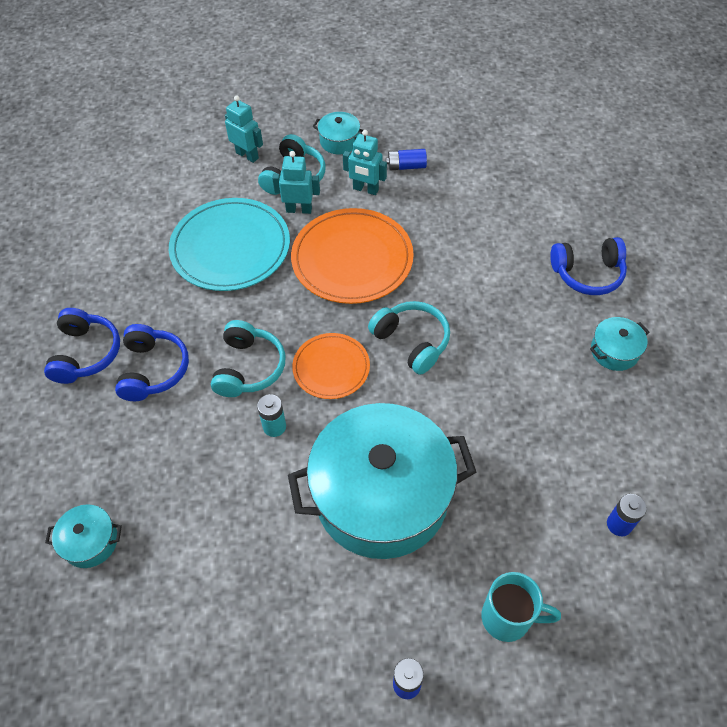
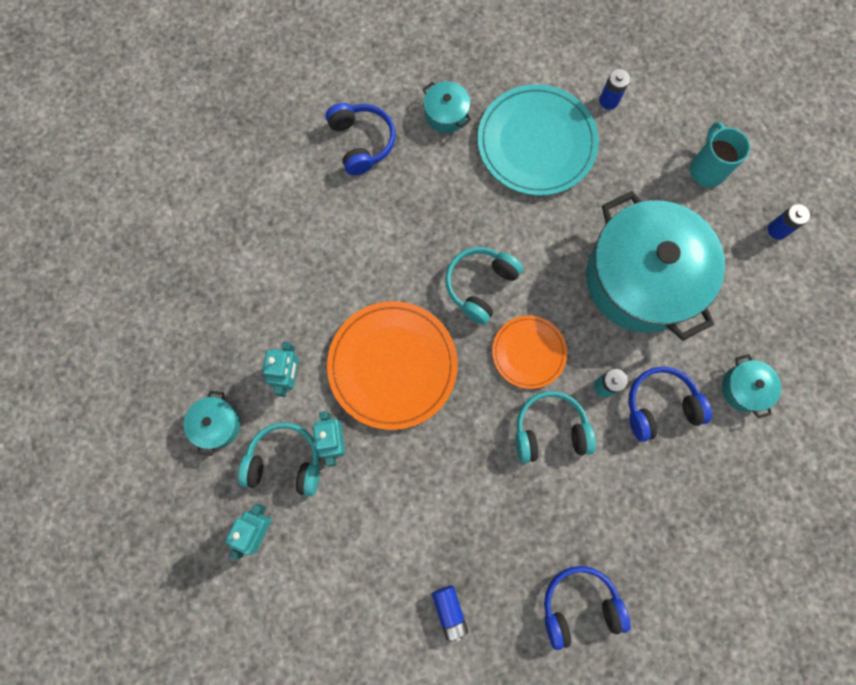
camera: 105 degrees left, 20 degrees up
turquoise pot [45,505,122,568] -> turquoise pot moved to [722,354,781,418]
blue headphones [115,324,189,401] -> blue headphones moved to [628,367,712,442]
turquoise plate [169,198,290,291] -> turquoise plate moved to [477,84,599,196]
blue battery [386,149,427,171] -> blue battery moved to [432,586,468,641]

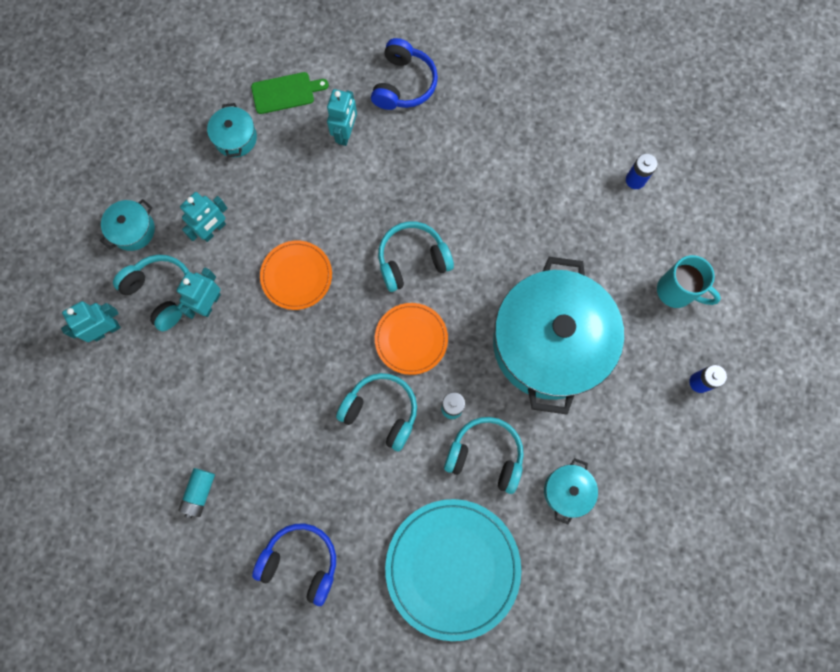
camera: 35 degrees right, 0 degrees up
orange plate [327,301,458,430] -> orange plate [260,241,332,310], size x0.58
turquoise pot [423,81,472,133] -> turquoise pot moved to [207,103,257,157]
blue battery [432,586,468,641] -> turquoise battery [178,468,215,518]
turquoise plate [477,84,599,196] -> turquoise plate moved to [385,499,521,641]
blue headphones [628,367,712,442] -> turquoise headphones [444,417,524,494]
turquoise mug [690,122,750,187] -> turquoise mug turned 90 degrees clockwise [657,255,721,308]
none -> green cutting board [251,72,329,114]
none -> turquoise robot [327,89,357,146]

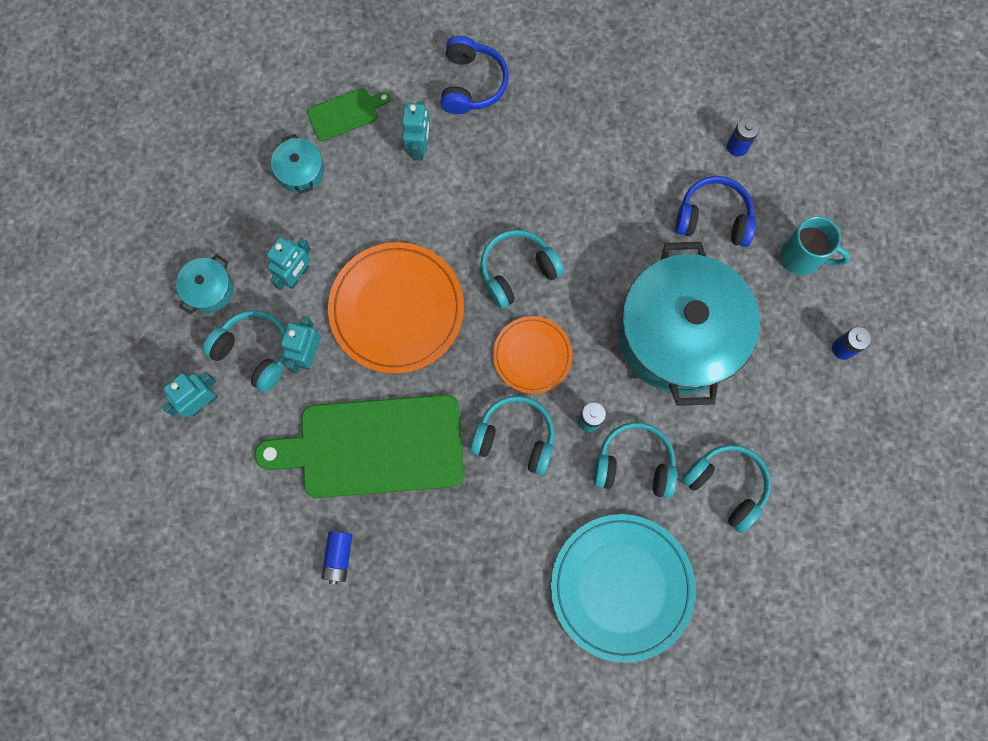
camera: 10 degrees left, 0 degrees up
turquoise battery [178,468,215,518] -> blue battery [322,531,352,585]
blue headphones [252,524,336,606] -> blue headphones moved to [675,176,756,247]
orange plate [260,241,332,310] -> orange plate [328,242,464,374], size x1.73
turquoise pot [544,458,598,524] -> turquoise headphones [682,444,771,533]
none -> green cutting board [254,394,464,498]

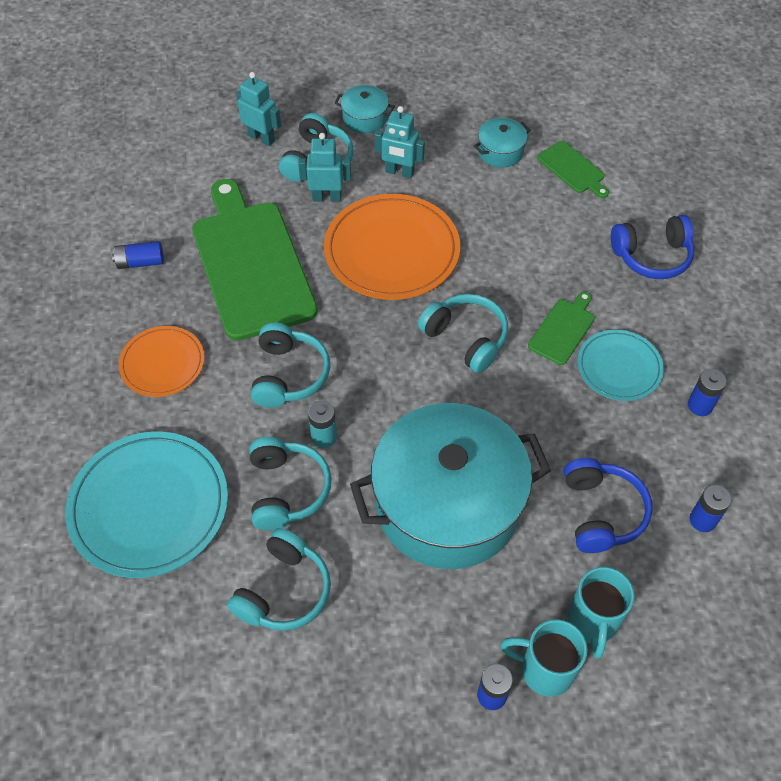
camera: 75 degrees right, 20 degrees down
turquoise robot [402,101,430,161] -> none
orange plate [493,316,572,394] -> orange plate moved to [119,326,204,397]
none -> turquoise mug [501,619,588,697]
none -> green cutting board [528,292,595,365]
none -> turquoise plate [577,330,664,401]
none -> blue battery [688,369,727,416]

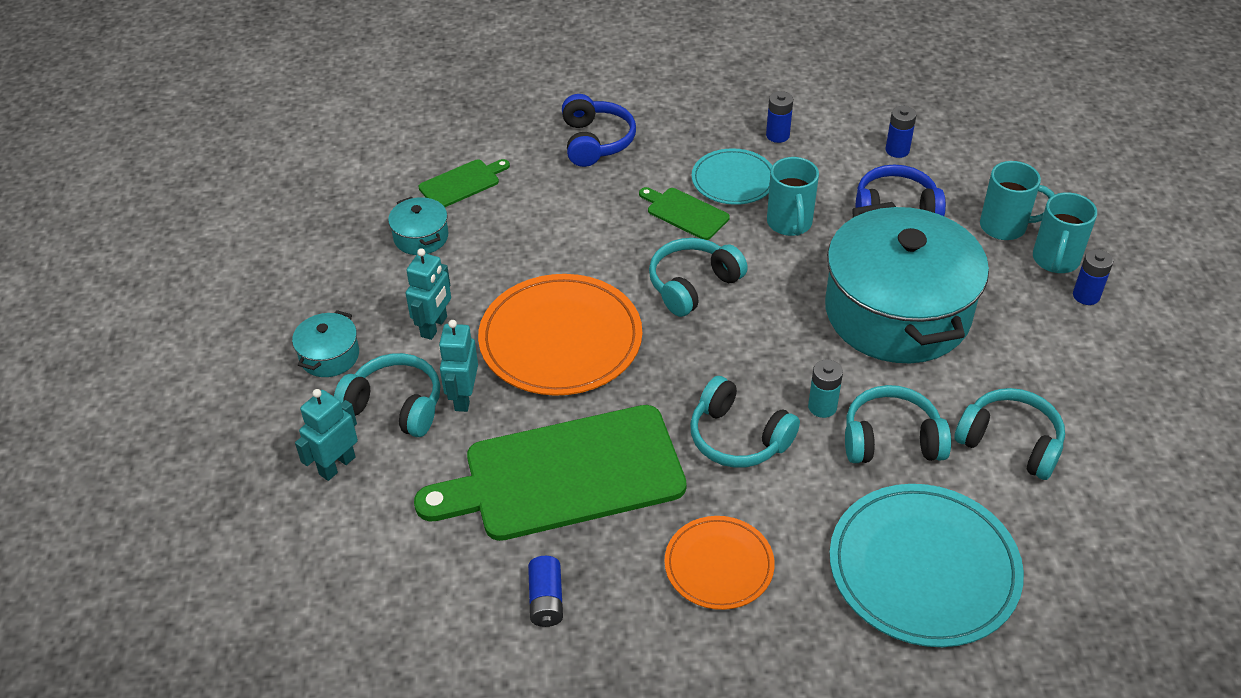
camera: 85 degrees left, 10 degrees down
turquoise headphones [251,323,330,408] -> turquoise headphones turned 150 degrees counterclockwise [690,376,800,468]
none -> turquoise mug [767,157,819,236]

